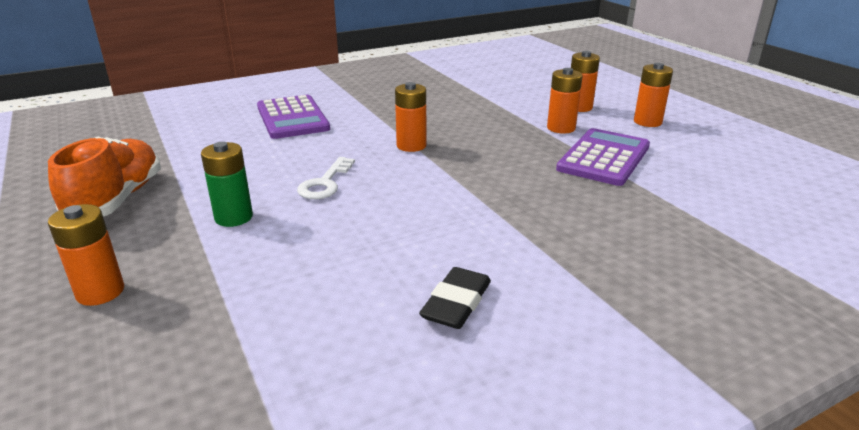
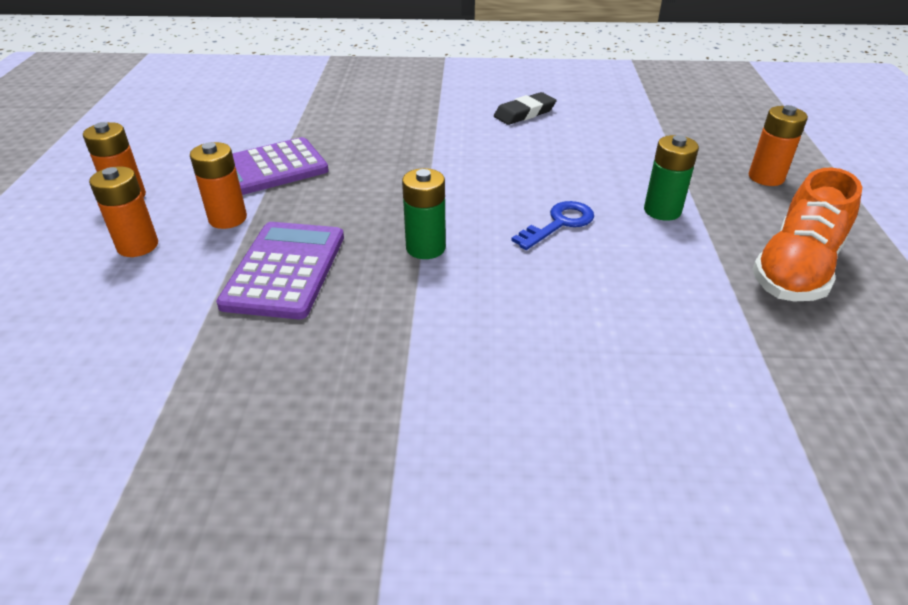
camera: 150 degrees left, 10 degrees up
purple calculator [257,95,330,139] -> purple calculator moved to [216,222,344,319]
white key [297,157,355,199] -> blue key [511,201,594,250]
orange battery [395,82,426,152] -> green battery [402,168,446,259]

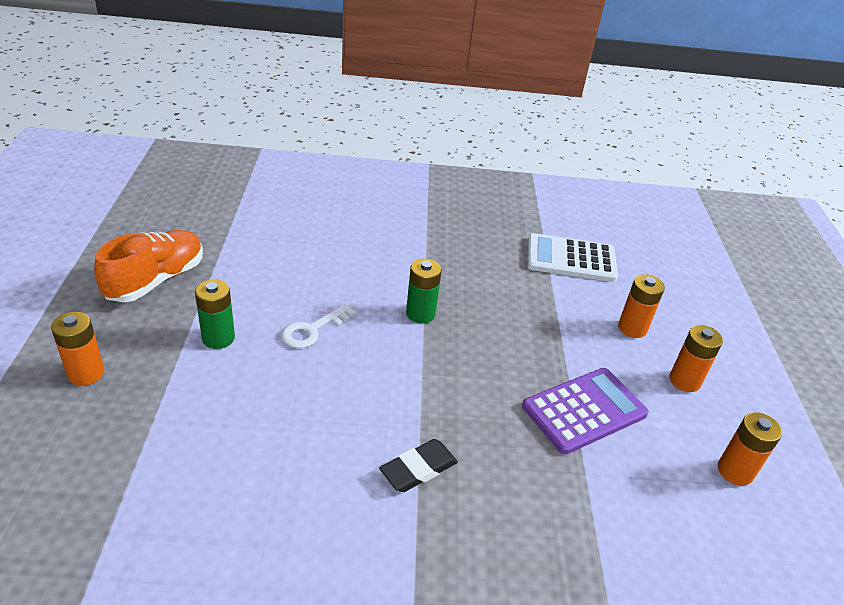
camera: 175 degrees right, 0 degrees up
orange battery [190,142,247,229] -> orange battery moved to [718,412,782,486]
purple calculator [216,222,344,319] -> none
black eraser [494,92,557,125] -> black eraser moved to [379,439,458,492]
blue key [511,201,594,250] -> white key [281,304,356,348]
none -> white calculator [527,233,618,282]

